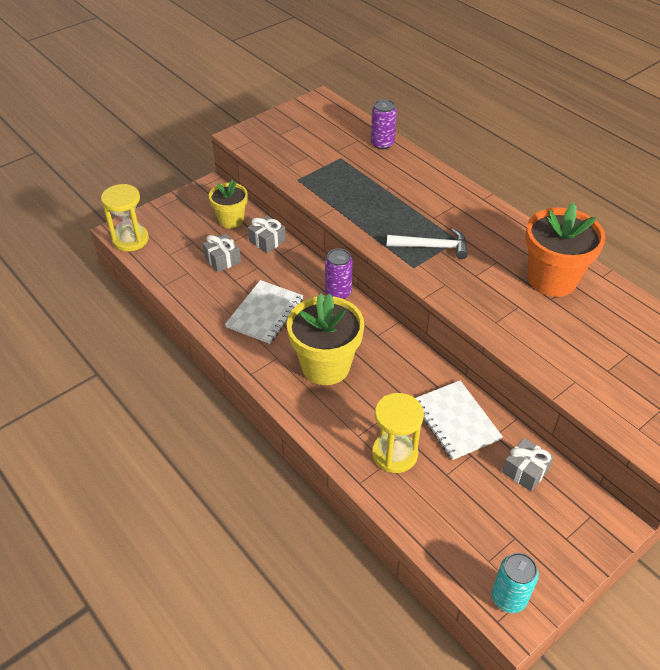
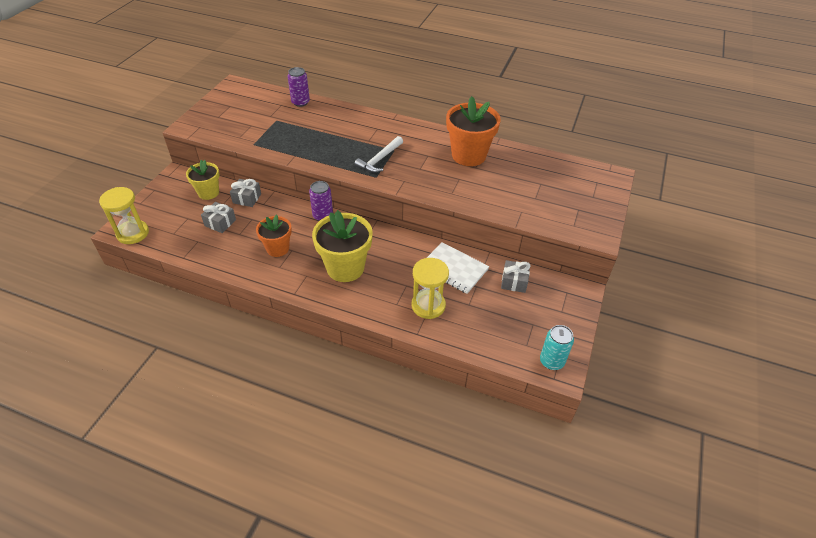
camera: 30 degrees left, 0 degrees up
white notebook [225,280,303,344] -> orange flower pot [256,214,292,257]
white hammer [387,229,468,259] -> white hammer turned 150 degrees clockwise [354,136,403,173]

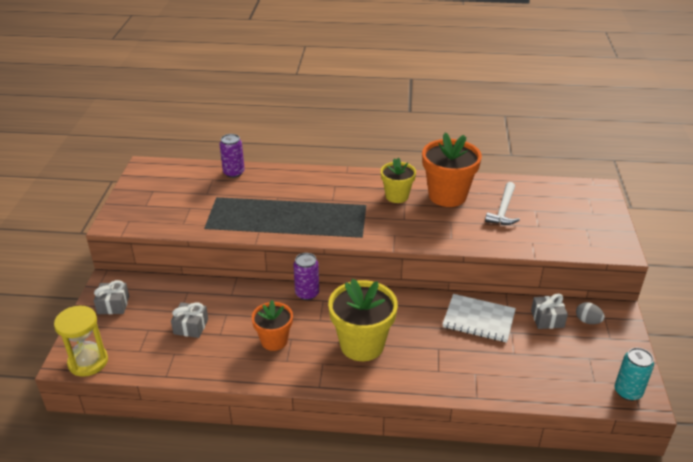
camera: 15 degrees left, 10 degrees down
yellow flower pot [186,160,219,200] -> yellow flower pot moved to [381,158,416,203]
grey gift [230,179,261,207] -> grey gift moved to [94,280,129,314]
white hammer [354,136,403,173] -> white hammer moved to [485,182,520,225]
yellow hourglass [411,258,449,319] -> none
none -> grey egg [576,302,605,324]

